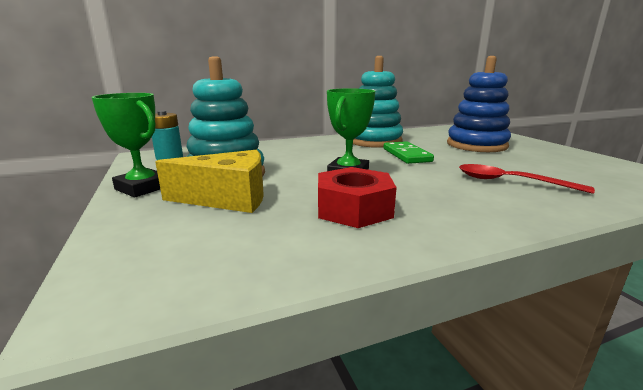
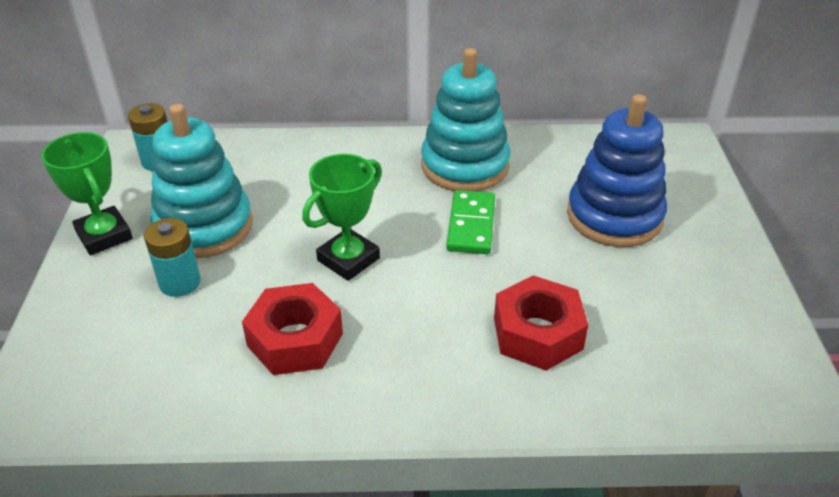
camera: 20 degrees right, 20 degrees up
yellow cheese [155,150,264,213] -> turquoise battery [144,218,200,297]
red spoon [459,164,595,194] -> red nut [494,275,588,371]

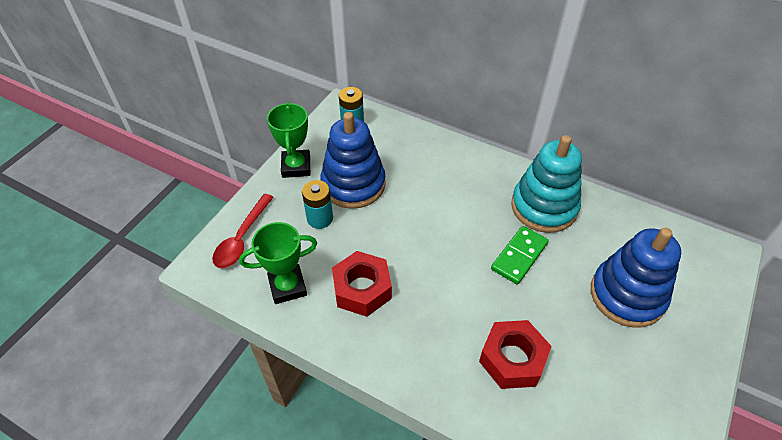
camera: 30 degrees right, 10 degrees up
turquoise stacking toy [150,104,253,258] -> blue stacking toy [321,112,386,209]
green trophy [302,154,382,281] -> green trophy moved to [239,222,317,304]
none -> red spoon [212,194,274,268]

